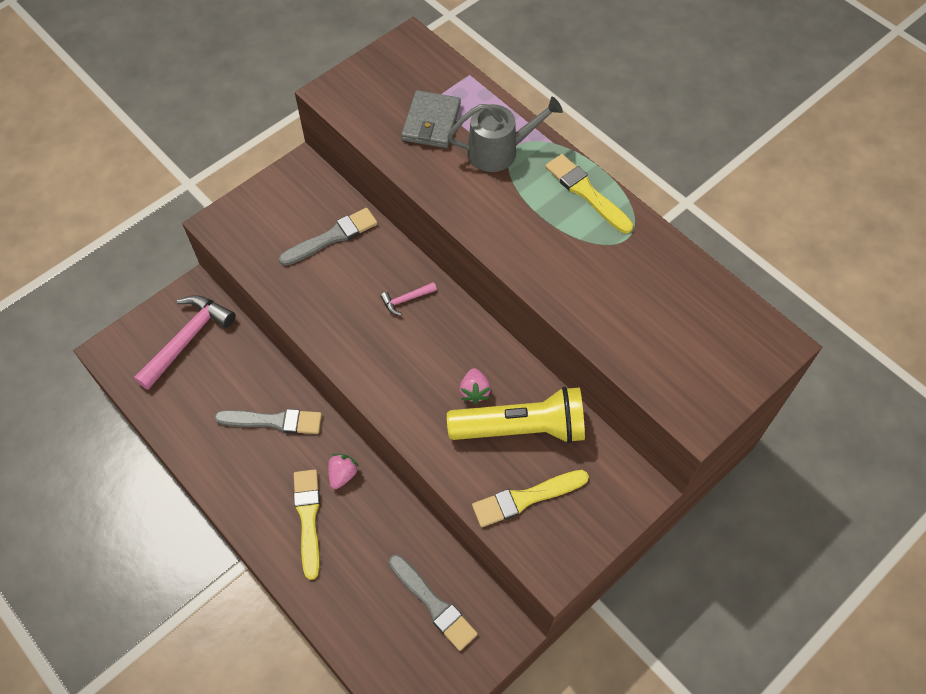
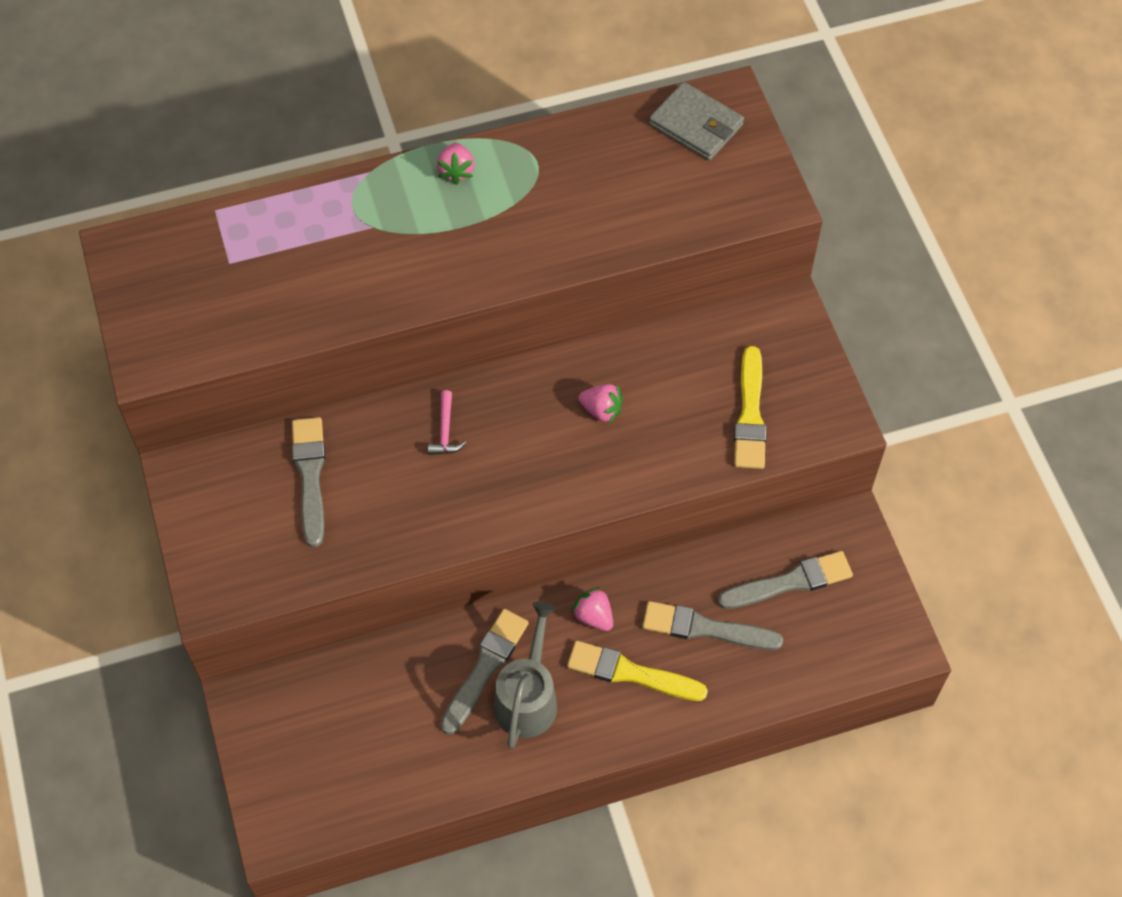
camera: 65 degrees left, 0 degrees up
pink hammer [134,295,235,390] -> none
grey wallet [401,90,461,148] -> grey wallet moved to [649,82,744,161]
grey watering can [447,96,563,172] -> grey watering can moved to [494,602,557,748]
yellow flashlight [447,387,585,444] -> none
yellow brush [545,154,633,233] -> pink strawberry [437,143,475,185]
none -> grey brush [642,601,783,650]

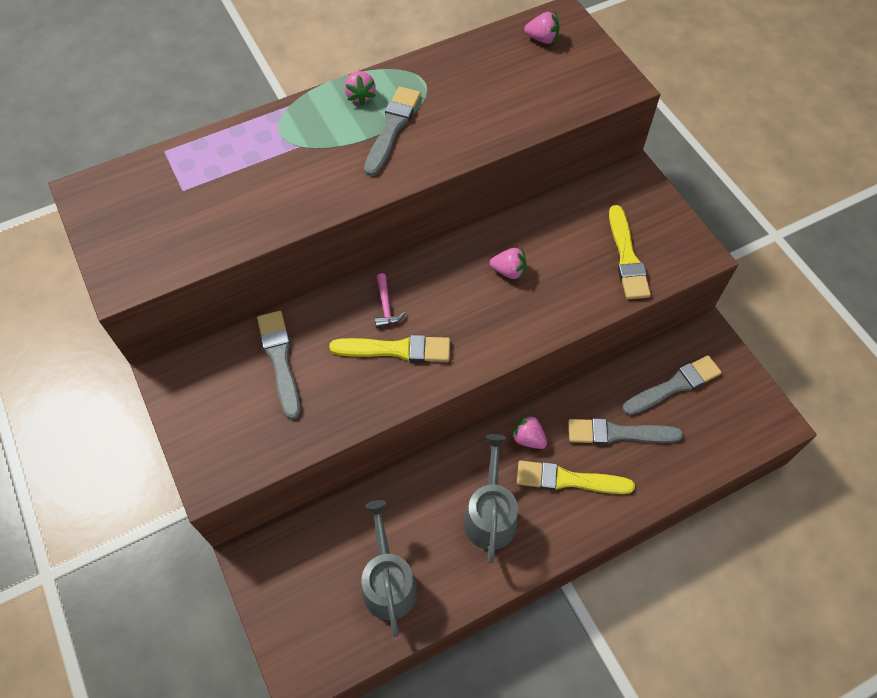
camera: 10 degrees left, 0 degrees up
grey brush [441,609,529,735] -> grey brush moved to [364,87,421,176]
grey wallet [649,82,744,161] -> pink strawberry [524,12,560,44]
none -> yellow brush [329,335,450,362]
none -> grey watering can [361,500,418,637]

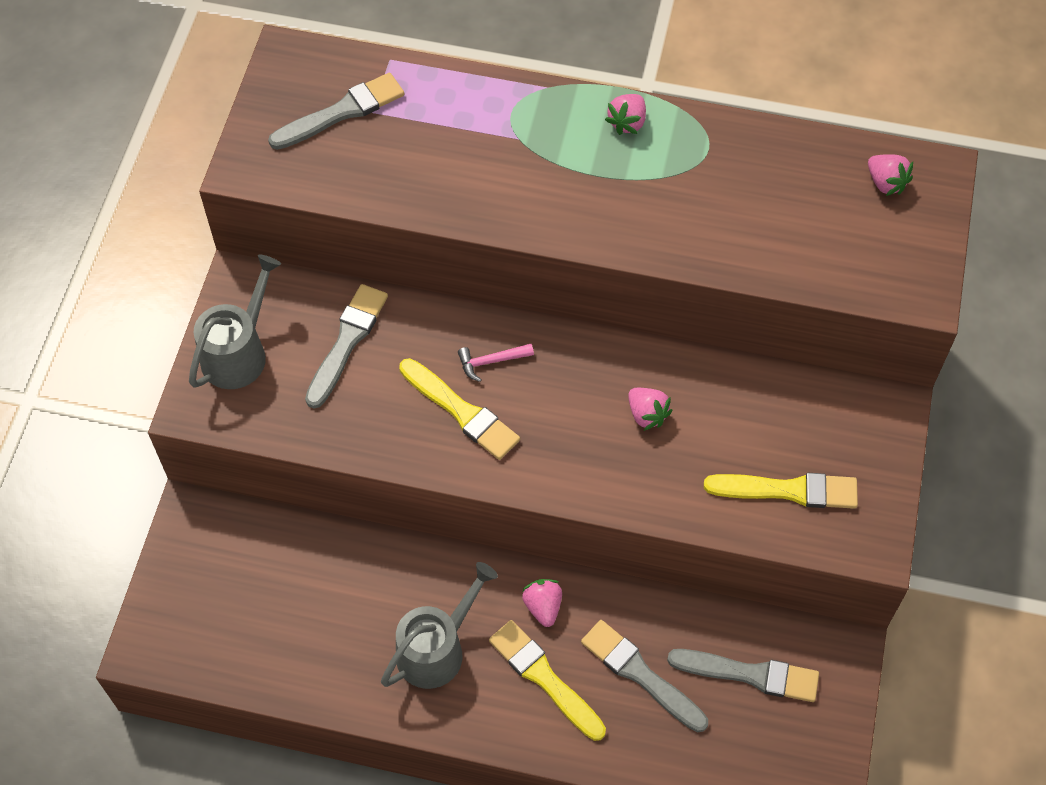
camera: 40 degrees right, 0 degrees up
grey watering can [361,500,418,637] -> grey watering can moved to [189,255,281,389]
grey brush [364,87,421,176] -> grey brush moved to [268,73,404,150]
pink hammer [375,273,406,327] -> pink hammer turned 45 degrees clockwise [458,344,534,382]
yellow brush [609,205,651,299] -> yellow brush turned 120 degrees counterclockwise [704,473,858,509]

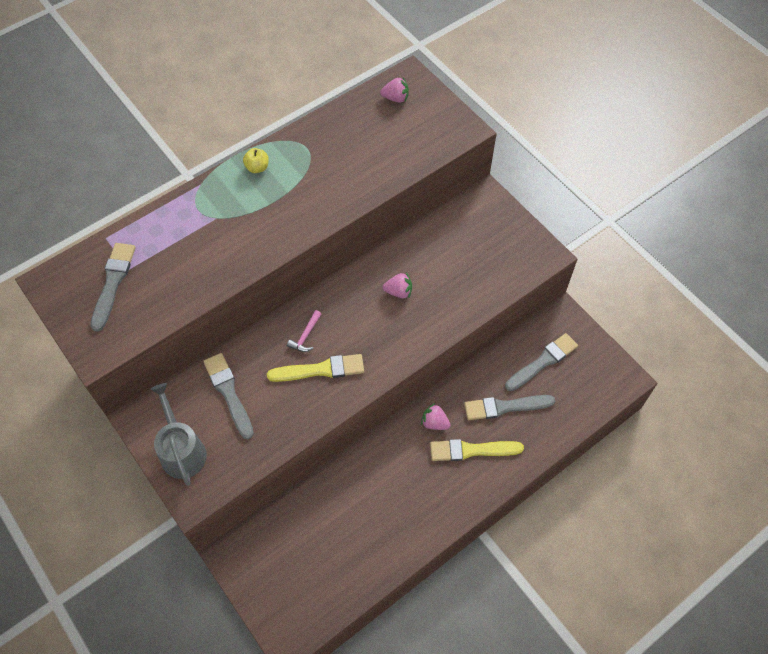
camera: 50 degrees left, 0 degrees up
grey watering can [381,562,498,689] -> none
pink strawberry [605,94,646,135] -> yellow apple [243,148,269,173]
yellow brush [704,473,858,509] -> none

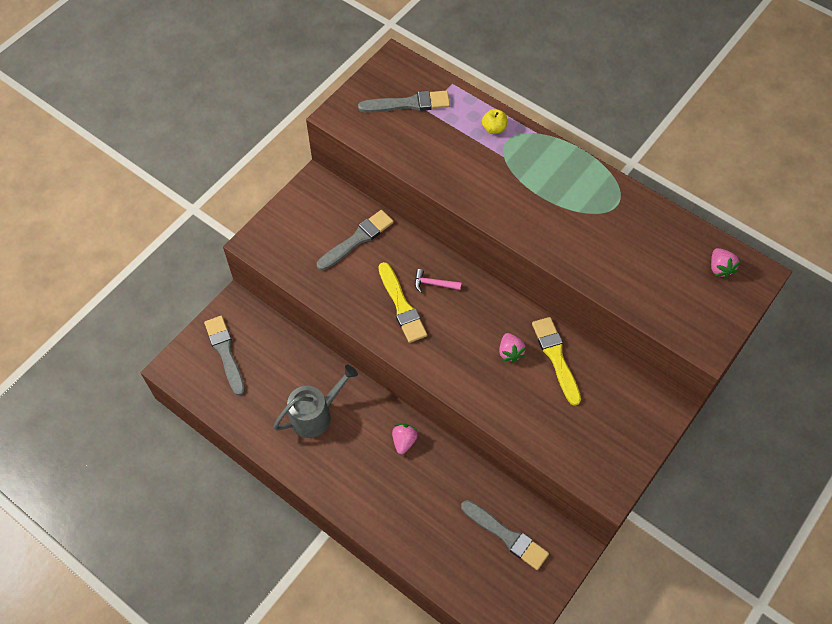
camera: 75 degrees right, 0 degrees up
grey watering can [151,383,207,486] -> grey watering can moved to [273,365,358,438]
yellow apple [243,148,269,173] -> yellow apple moved to [482,109,507,134]
yellow brush [430,439,524,461] -> yellow brush moved to [532,317,581,406]
grey brush [464,395,555,420] -> grey brush moved to [204,316,245,396]

